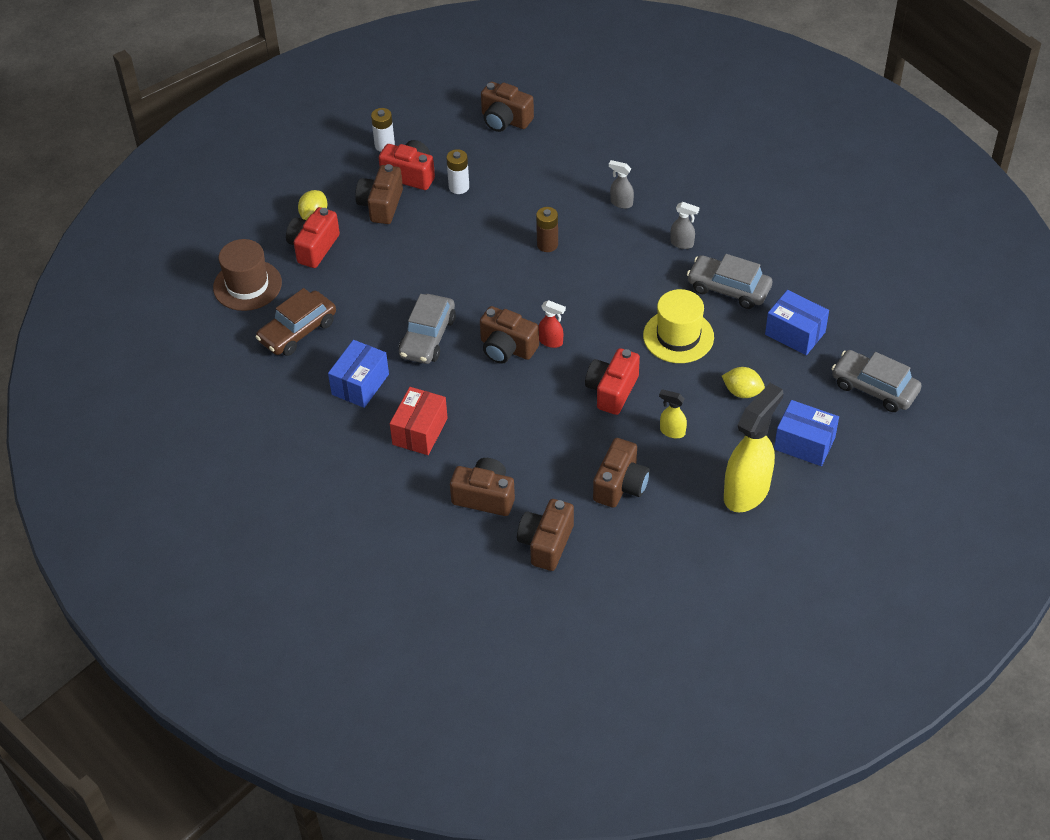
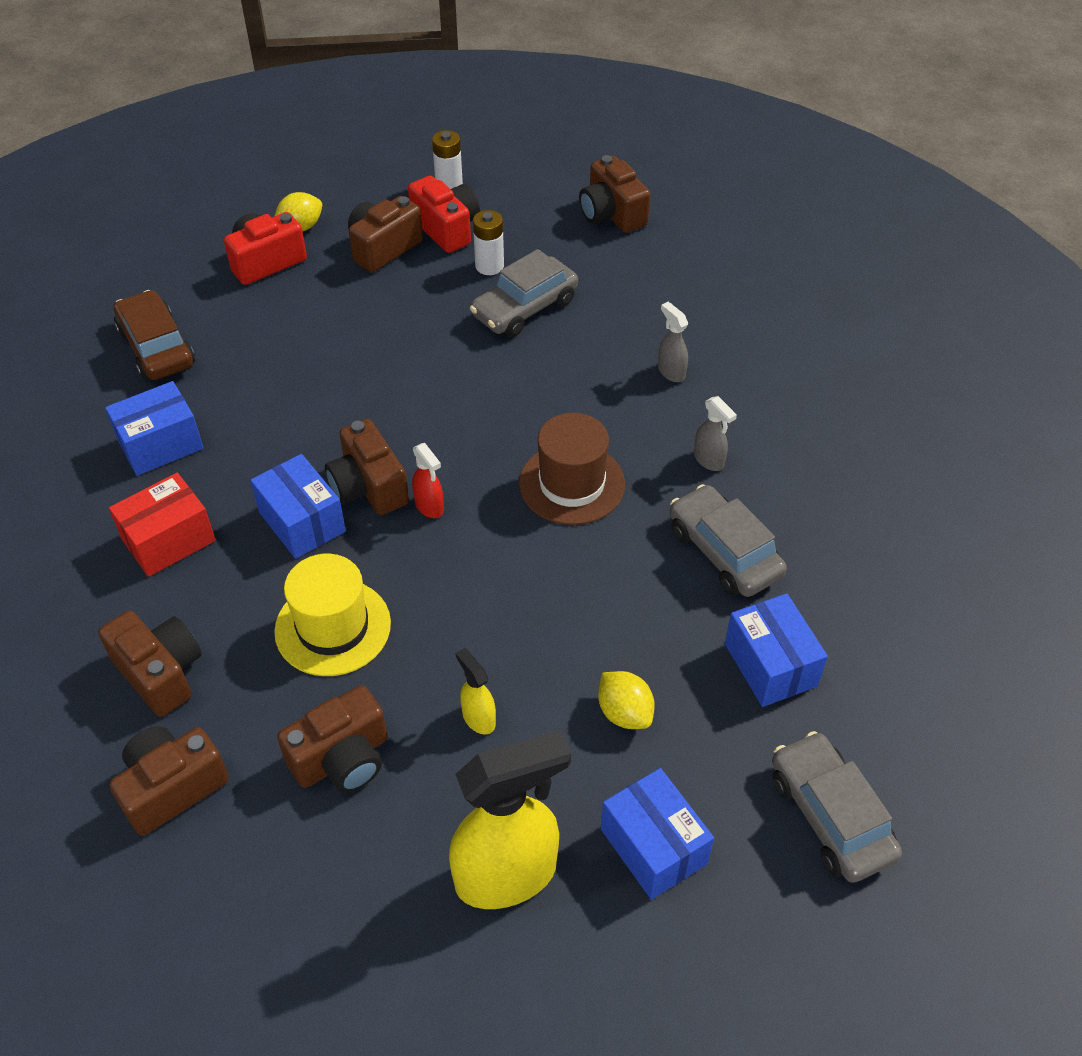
camera: 30 degrees right, 0 degrees up
brown hat [213,239,282,311] -> brown hat moved to [519,413,625,525]
brown car [256,288,336,356] -> brown car turned 75 degrees clockwise [114,290,195,380]
grey car [399,294,456,364] -> grey car moved to [470,249,578,337]
brown battery [536,207,558,252] -> none
red camera [585,348,640,415] -> none
yellow hat [643,289,714,363] -> yellow hat moved to [274,554,391,676]
none -> blue box [250,454,346,559]

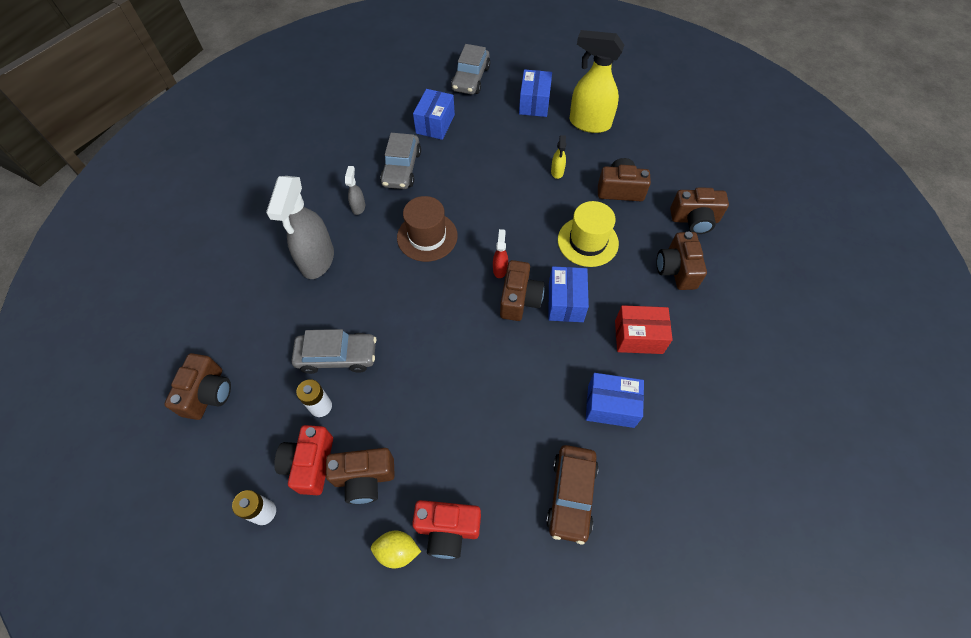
camera: 140 degrees left, 10 degrees up
yellow lemon [598,671,655,729] -> none
grey spray bottle [658,302,688,382] -> grey spray bottle [266,176,334,279], size x2.24

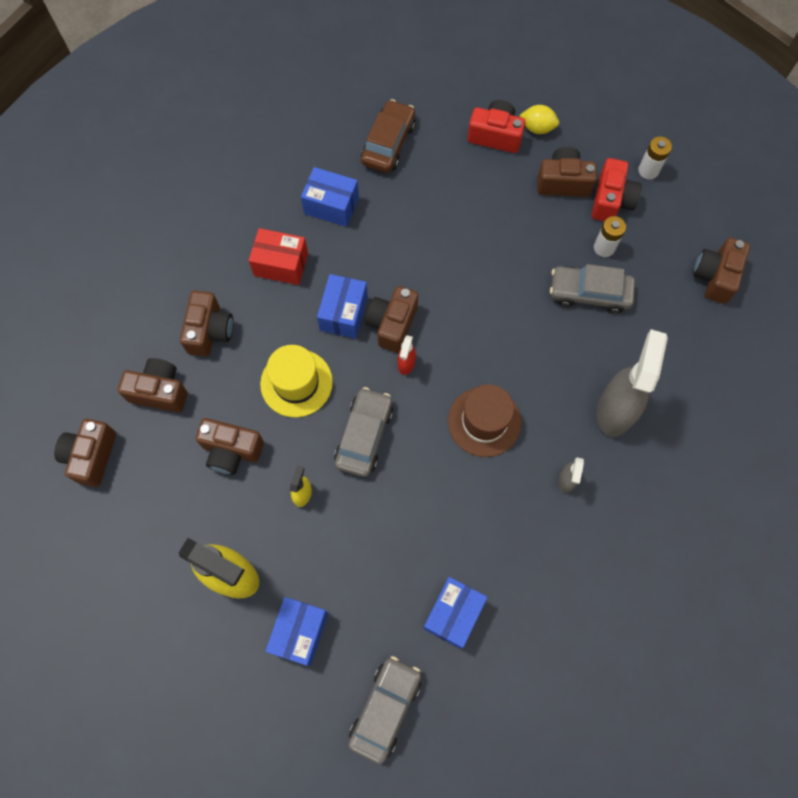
camera: 170 degrees left, 10 degrees up
grey car [380,133,421,189] -> grey car moved to [334,387,393,477]
none -> brown camera [54,419,116,487]

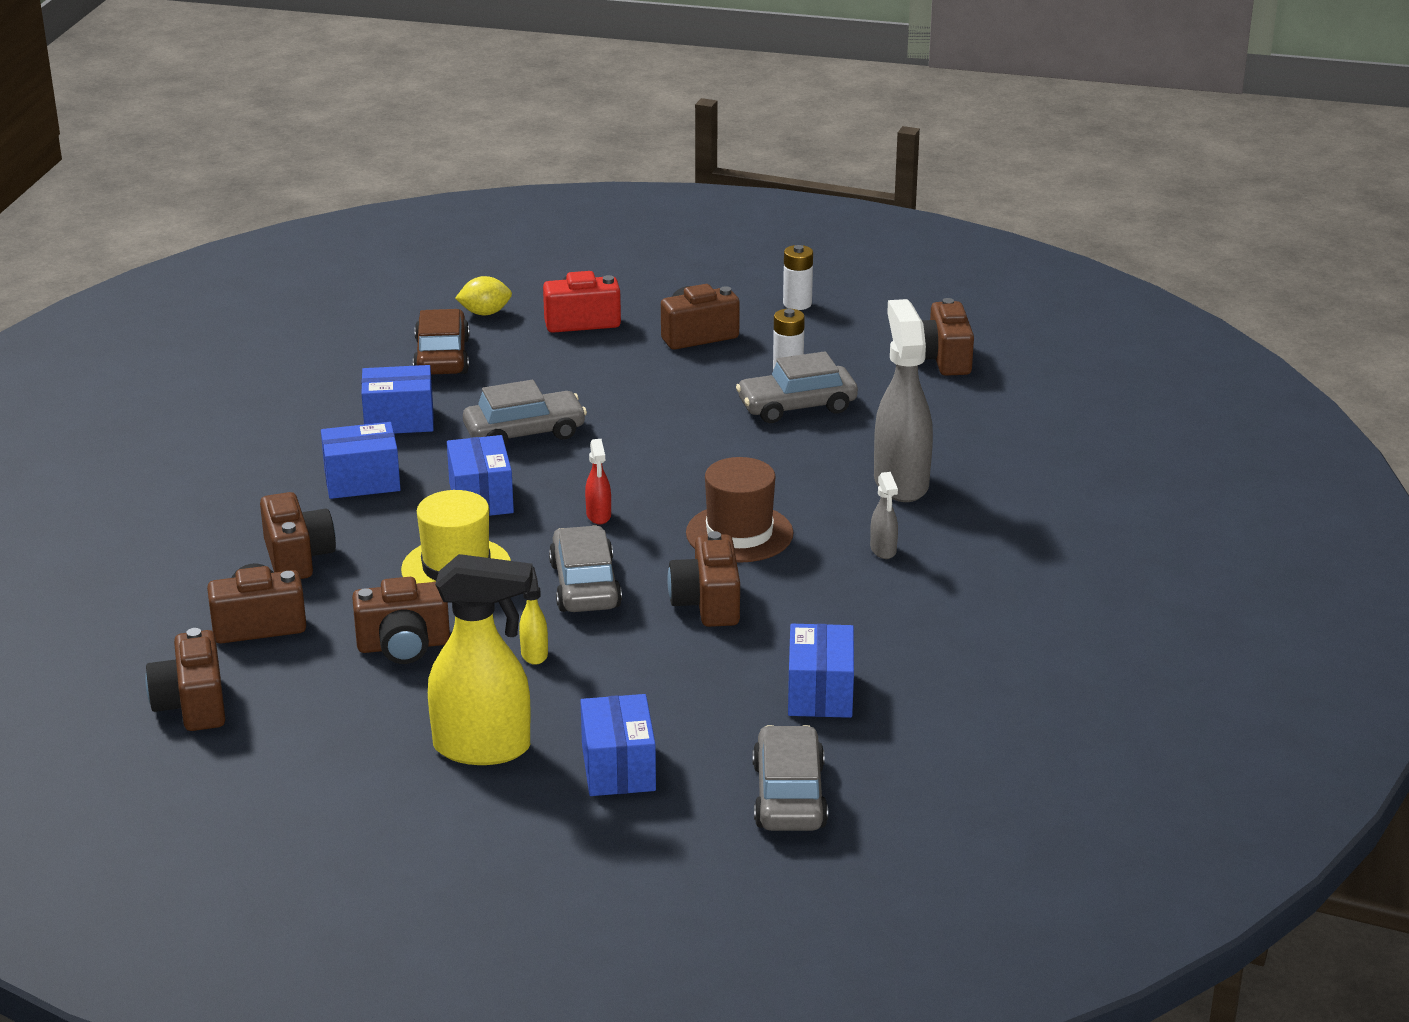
camera: 25 degrees left, 40 degrees down
red box [249,228,308,285] -> blue box [321,422,401,499]
brown camera [365,286,418,353] -> brown camera moved to [667,531,740,627]
yellow lemon [519,105,559,134] -> yellow lemon moved to [455,276,512,315]
red camera [592,158,642,221] -> none
none -> grey car [463,380,587,446]

